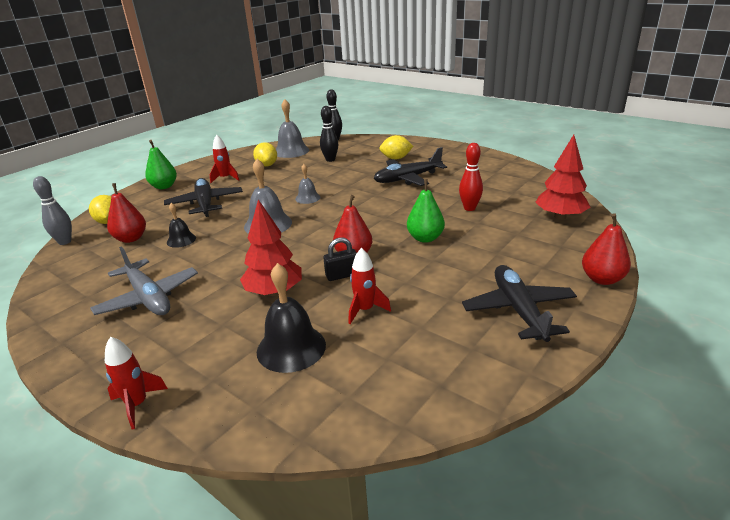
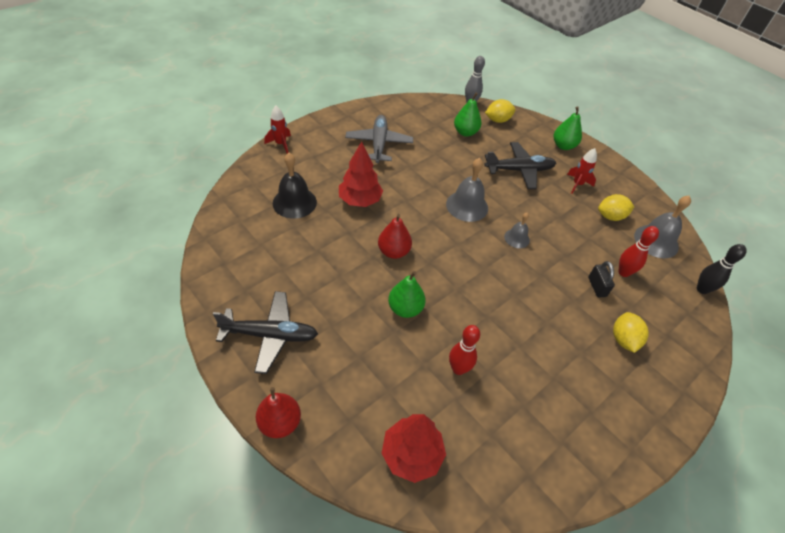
camera: 95 degrees right, 20 degrees up
grey plane [90,246,198,315] -> grey plane turned 120 degrees clockwise [345,115,413,163]
red pear [107,183,146,243] -> green pear [454,93,482,137]
black bell [167,203,196,248] -> none
black bowling pin [320,106,338,162] -> red bowling pin [618,226,659,277]
black padlock [323,237,357,281] -> black padlock moved to [588,261,615,298]
red rocket [348,248,391,324] -> none
black plane [374,147,447,186] -> none

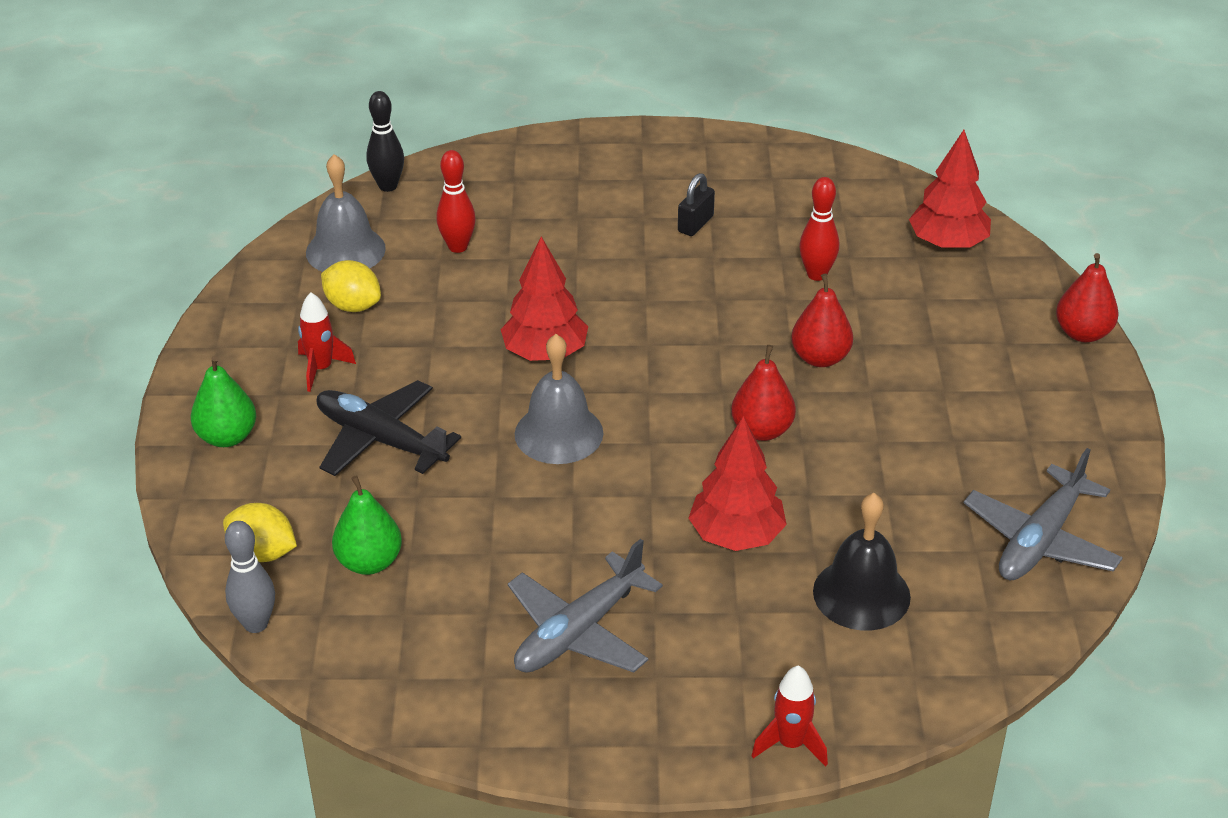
camera: 135 degrees left, 10 degrees down
black plane [213,291,318,374] -> none
green pear [388,271,426,318] -> red pear [791,274,853,367]
grey bell [504,213,530,248] -> red tree [501,237,588,361]
black padlock [588,261,615,298] -> black padlock moved to [678,173,715,236]
yellow lemon [613,312,649,353] -> none
none -> grey plane [964,448,1123,580]

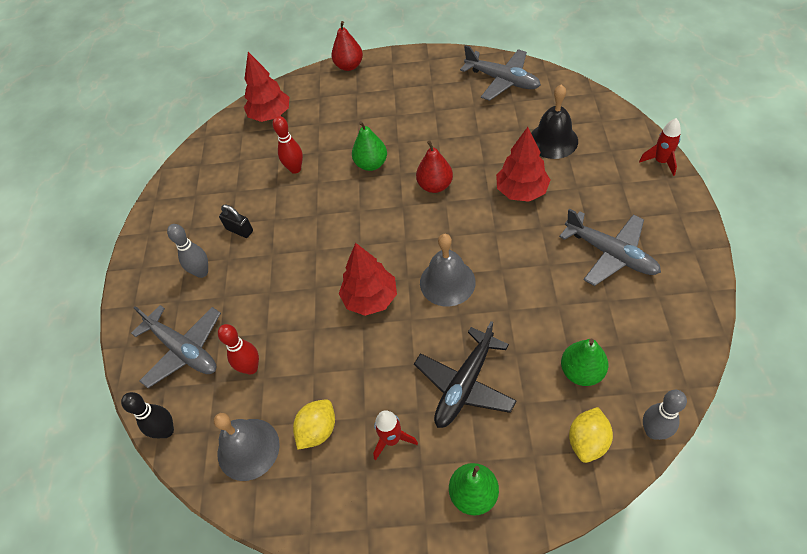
camera: 85 degrees left, 15 degrees up
red pear [791,274,853,367] -> green pear [352,121,387,171]
none -> grey plane [131,305,221,388]
none -> grey bowling pin [167,224,208,278]

